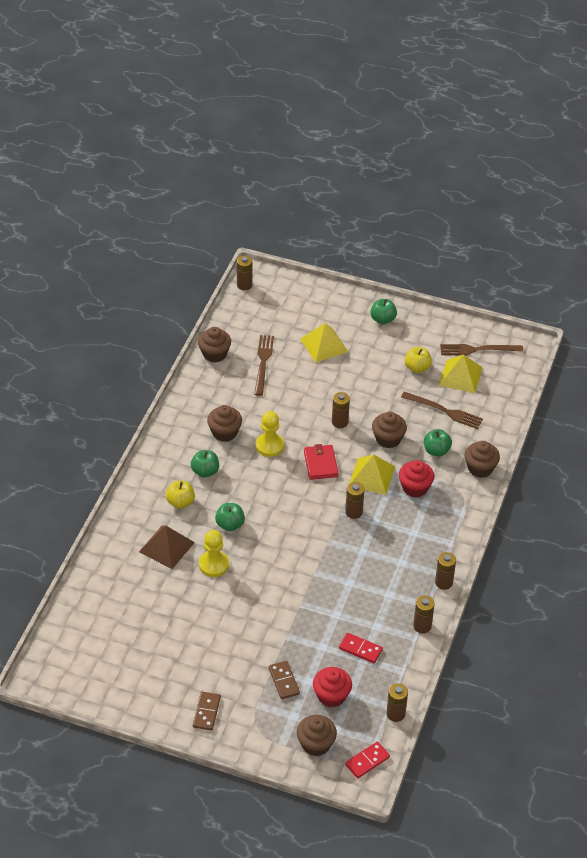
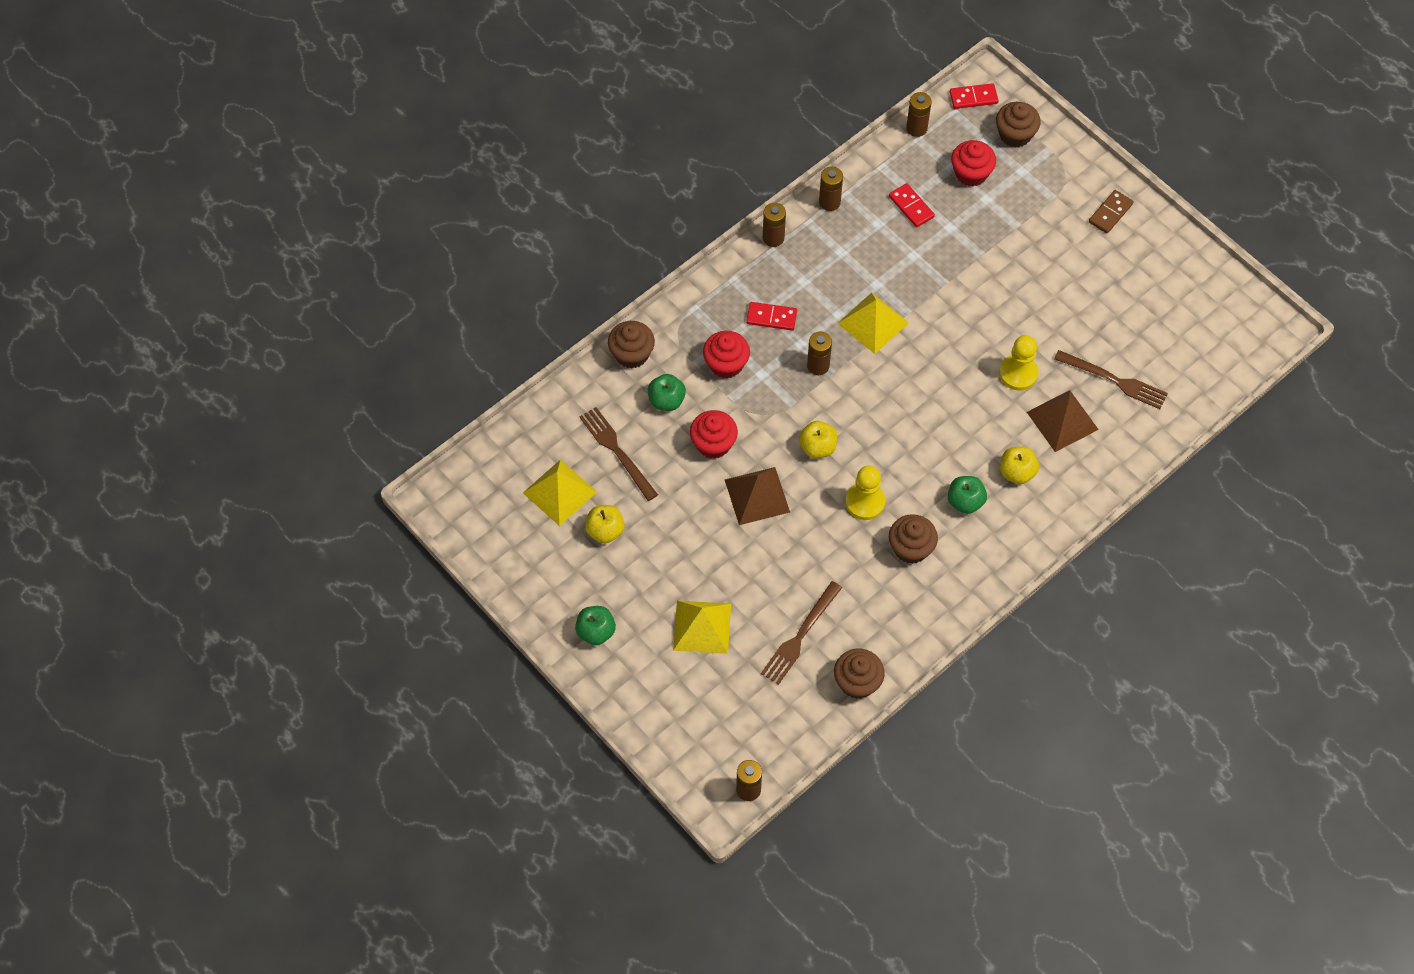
camera: 150 degrees left, 15 degrees up
green apple [215,503,245,531] -> none
brown domino [269,661,300,699] -> none
red wallet [304,444,339,480] -> yellow apple [799,421,837,458]
brown battery [332,392,350,428] -> brown pyramid [725,467,790,525]
yellow pyramid [349,455,395,495] -> yellow pyramid moved to [837,293,909,354]
brown cupcake [372,412,407,448] -> red cupcake [690,410,738,459]
brown fork [440,344,523,355] -> brown fork moved to [1054,350,1168,409]
none -> red domino [746,302,797,330]

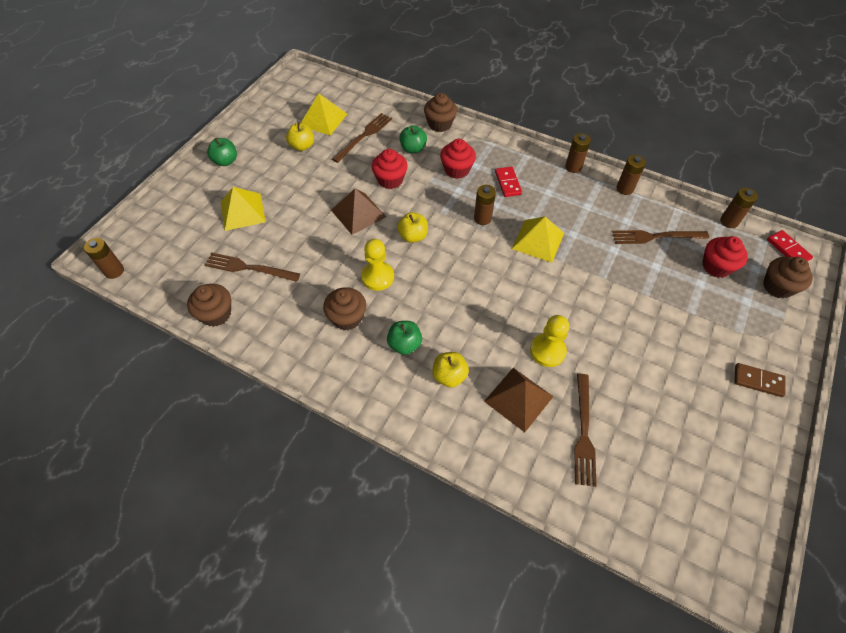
camera: 70 degrees right, 5 degrees down
red domino [889,183,935,228] -> brown fork [612,230,709,244]

